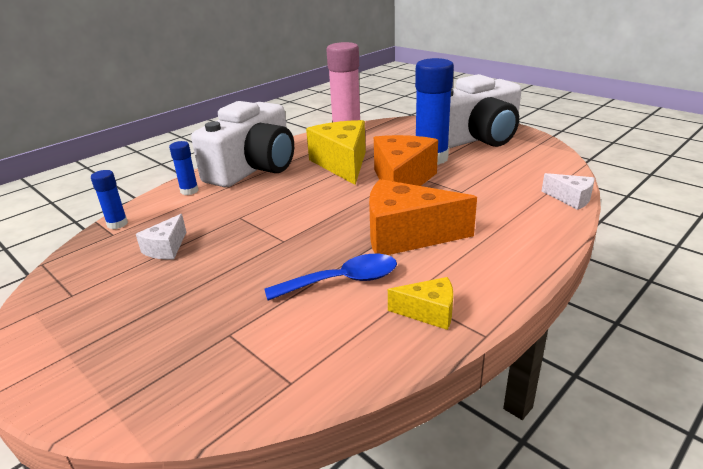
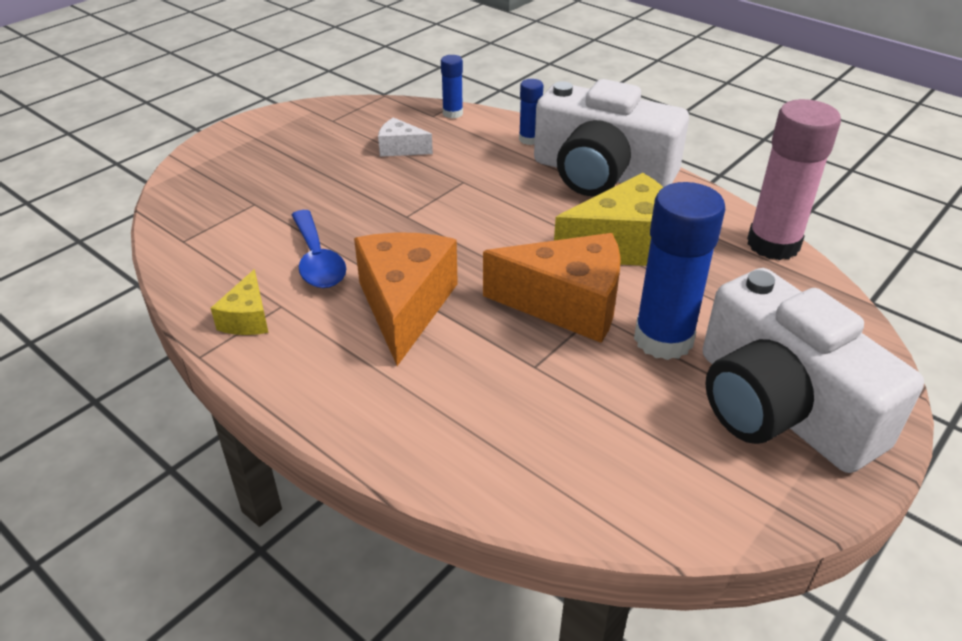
camera: 85 degrees right, 10 degrees up
white cheese [542,173,594,210] -> none

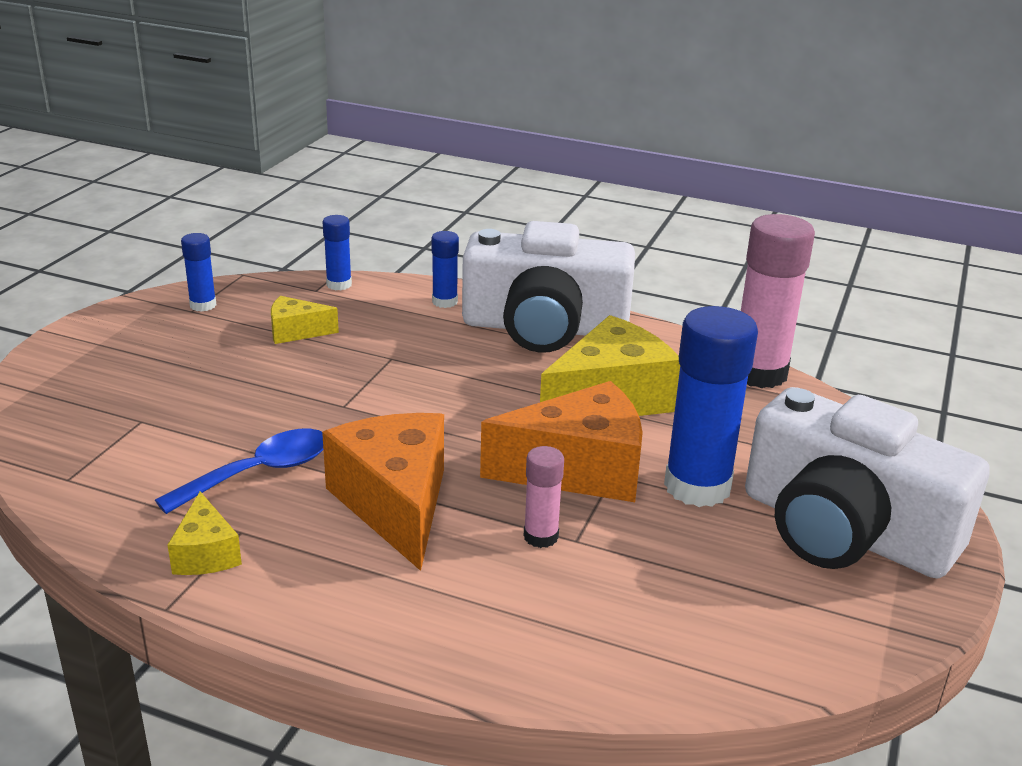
camera: 20 degrees left, 10 degrees down
blue spoon [292,210,346,288] -> blue spoon turned 90 degrees counterclockwise [155,429,323,514]
white cheese [378,117,433,157] -> yellow cheese [271,296,339,344]
none -> blue glue stick [181,233,217,312]
none -> pink glue stick [524,446,564,548]

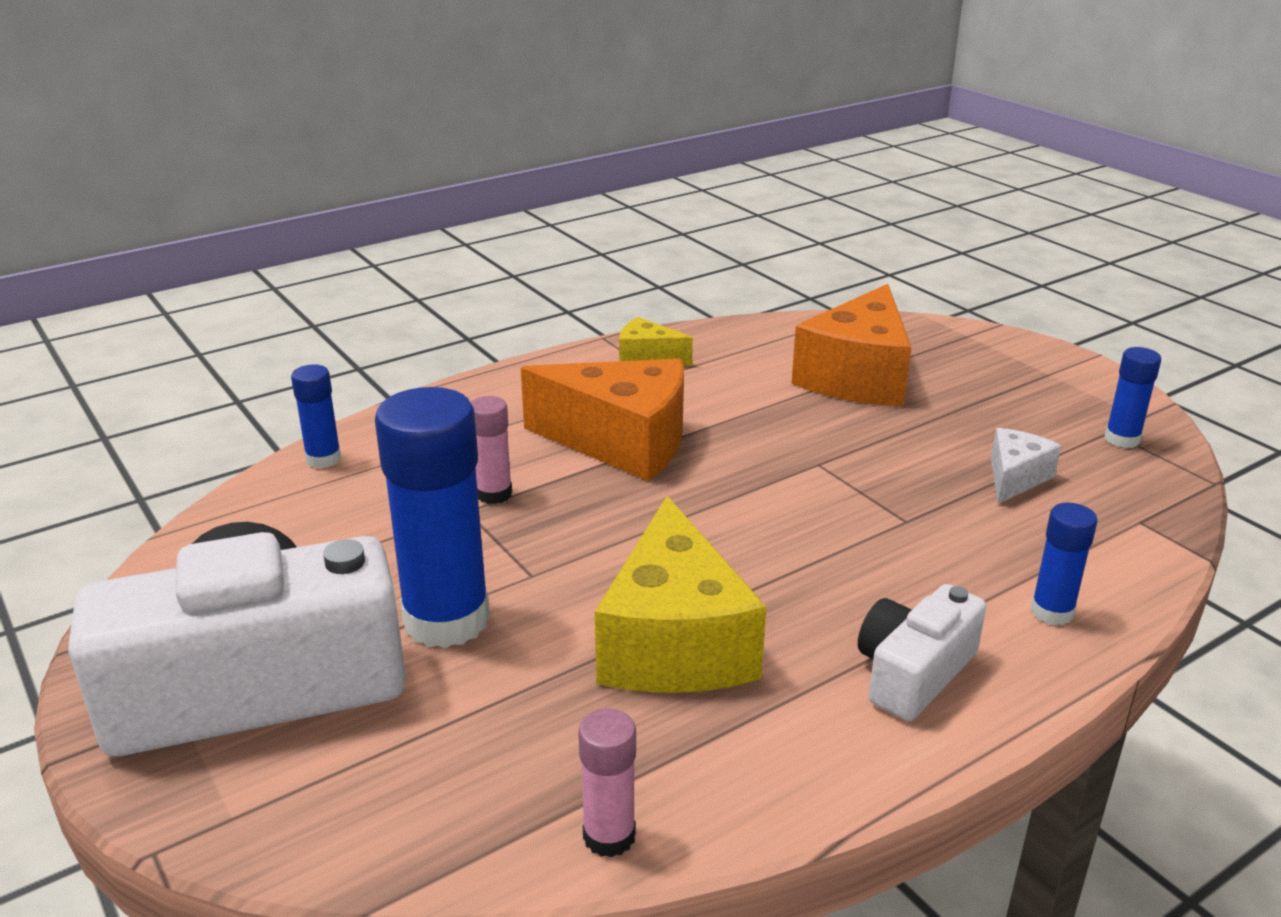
camera: 125 degrees right, 0 degrees up
blue spoon [155,429,323,514] -> none
yellow cheese [271,296,339,344] -> white cheese [991,428,1061,504]
blue glue stick [323,215,352,290] -> blue glue stick moved to [291,364,341,468]
white camera [462,221,635,353] -> white camera [858,584,986,721], size x0.50
orange cheese [480,381,643,502] -> orange cheese moved to [791,284,911,406]
pink glue stick [741,214,815,388] -> pink glue stick [578,708,636,858], size x0.49

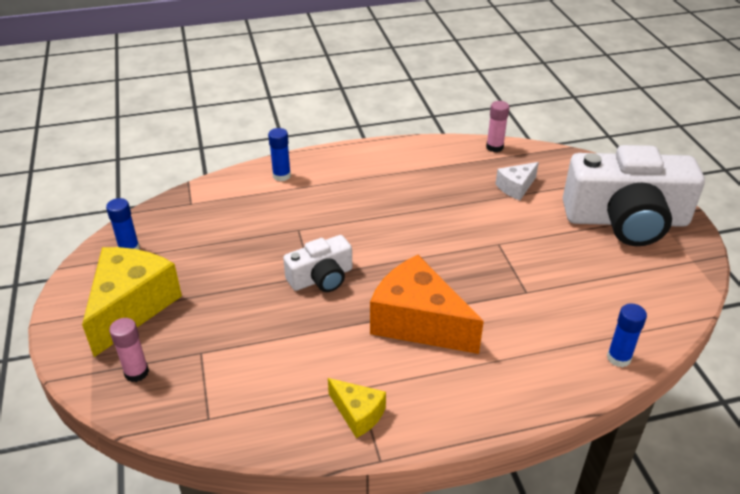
camera: 160 degrees left, 10 degrees up
blue glue stick [375,387,490,648] -> none
pink glue stick [471,396,512,504] -> pink glue stick moved to [109,318,149,382]
yellow cheese [595,496,766,693] -> yellow cheese moved to [82,247,182,357]
orange cheese [791,284,911,406] -> none
white camera [858,584,986,721] -> white camera moved to [283,235,352,292]
white cheese [991,428,1061,504] -> white cheese moved to [496,162,539,200]

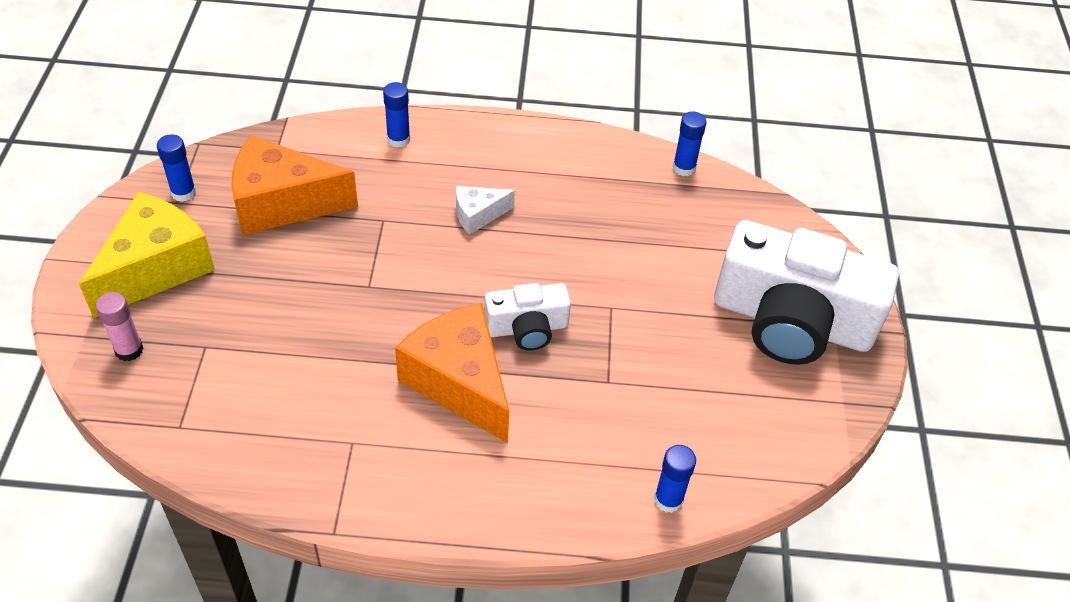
camera: 15 degrees right, 10 degrees up
white camera [283,235,352,292] -> white camera moved to [484,283,571,351]
yellow cheese [328,378,386,438] -> none
pink glue stick [486,101,509,152] -> blue glue stick [673,112,707,176]
white cheese [496,162,539,200] -> white cheese moved to [456,186,515,235]
none -> orange cheese [231,135,358,235]

